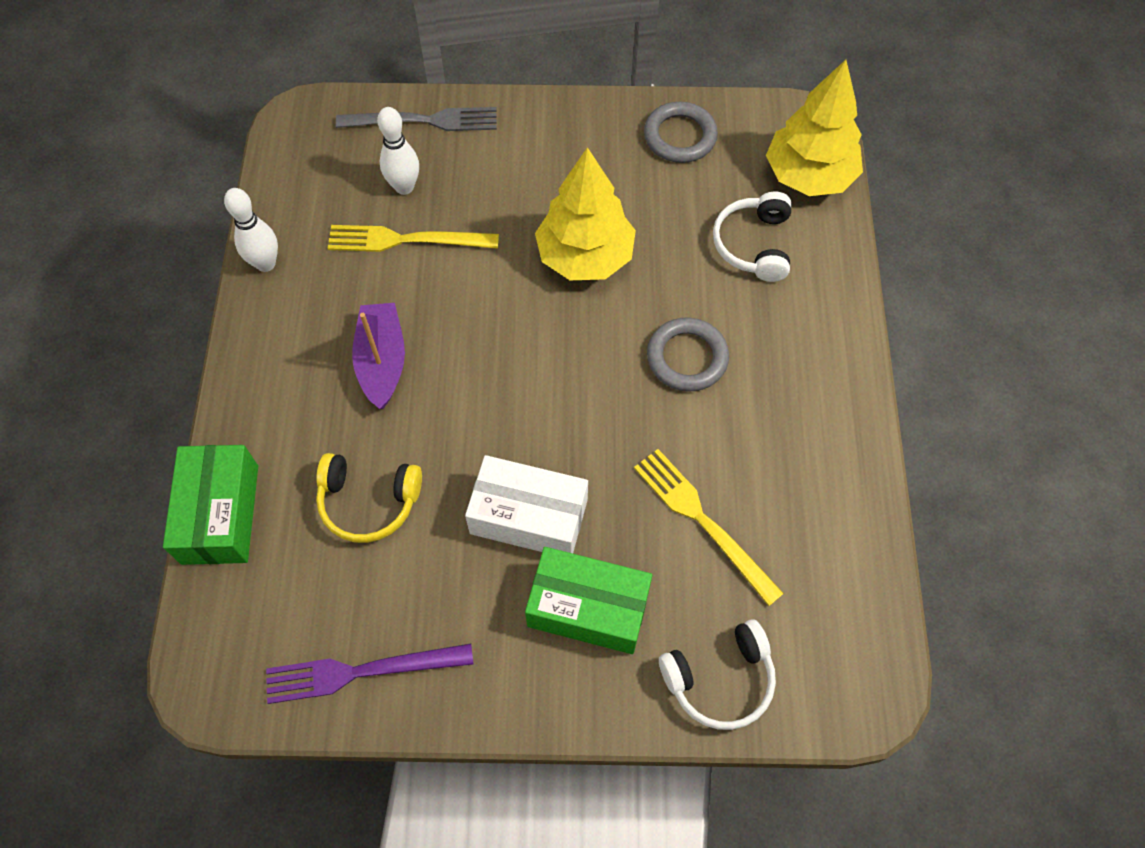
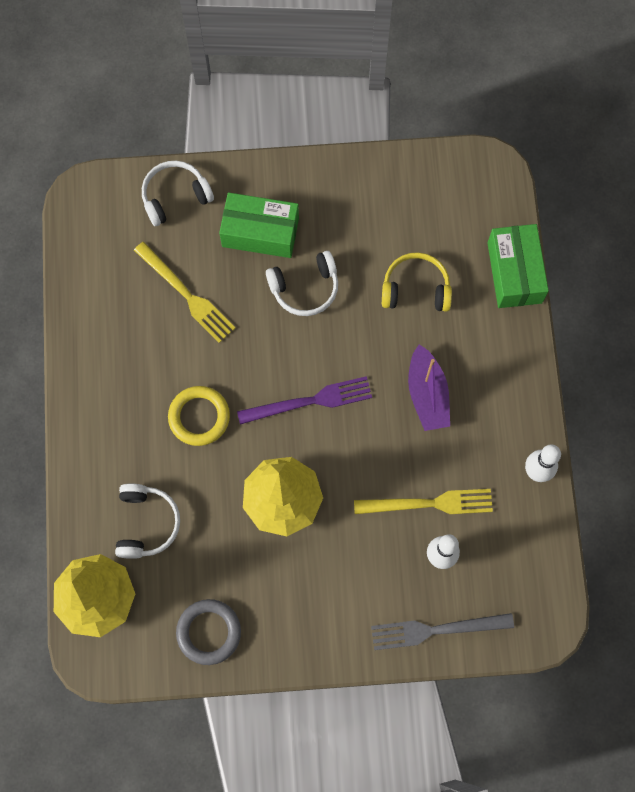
camera: 175 degrees right, 10 degrees up
purple fork [266,643,473,704] -> purple fork moved to [237,376,372,425]
white box [465,455,588,553] -> white headphones [266,251,338,316]
grey ring [647,317,729,392] -> yellow ring [168,386,230,446]

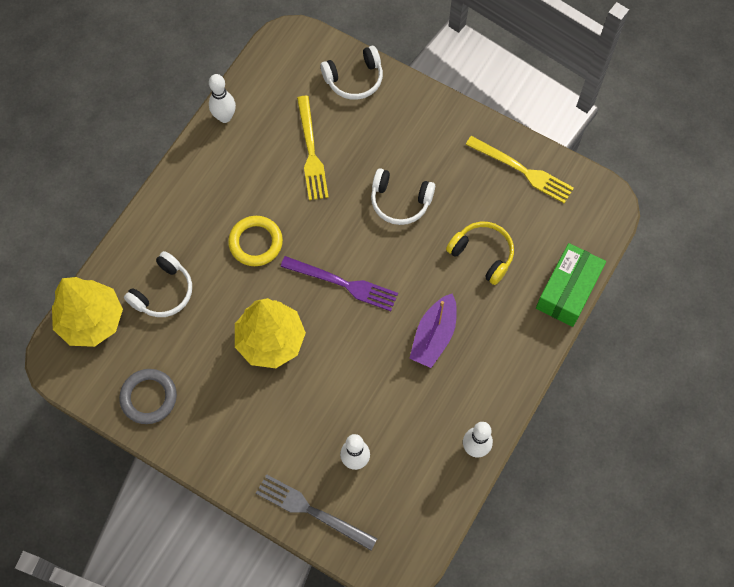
camera: 35 degrees right, 5 degrees down
white headphones [142,161,214,226] -> white headphones turned 150 degrees clockwise [320,46,383,100]
green box [219,192,299,258] -> none
yellow fork [354,489,493,514] -> yellow fork moved to [466,136,574,204]
none -> white bowling pin [209,74,236,123]

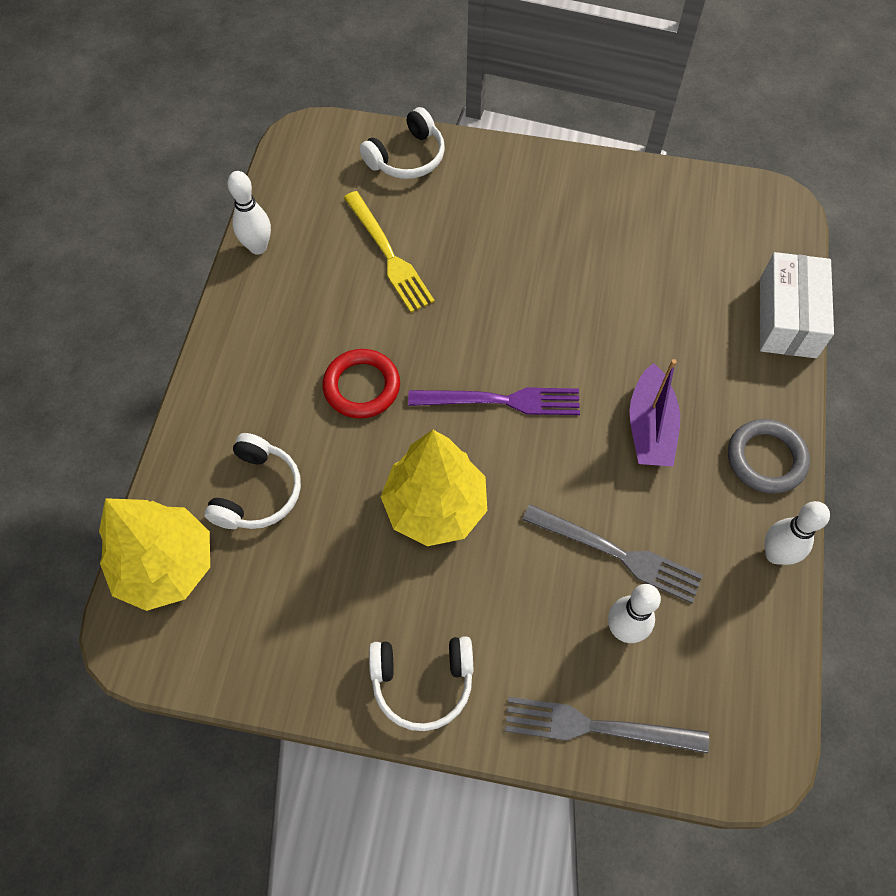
camera: 20 degrees left, 5 degrees down
grey ring [119,369,177,424] -> grey ring moved to [728,419,810,494]
yellow ring [228,216,283,266] -> red ring [323,349,400,419]
white headphones [371,168,435,225] -> white headphones moved to [369,636,473,731]
yellow headphones [446,222,514,285] -> none
yellow fork [466,136,574,204] -> none
green box [536,243,606,327] -> white box [760,252,834,358]
none -> grey fork [522,504,703,603]

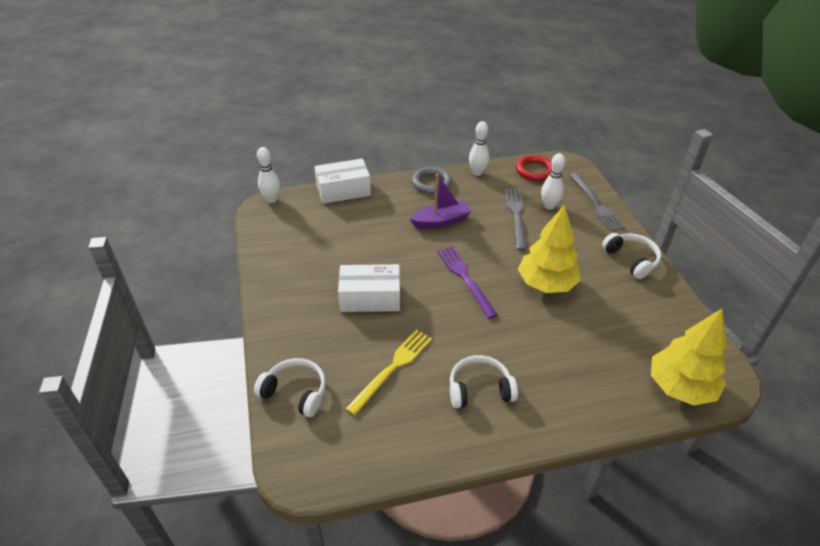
camera: 115 degrees left, 20 degrees down
white headphones [204,433,301,529] -> white headphones moved to [450,355,518,408]
white bowling pin [227,171,271,255] -> white bowling pin moved to [257,147,280,203]
red ring [323,349,400,419] -> red ring moved to [516,155,552,181]
none -> white box [338,264,400,312]

